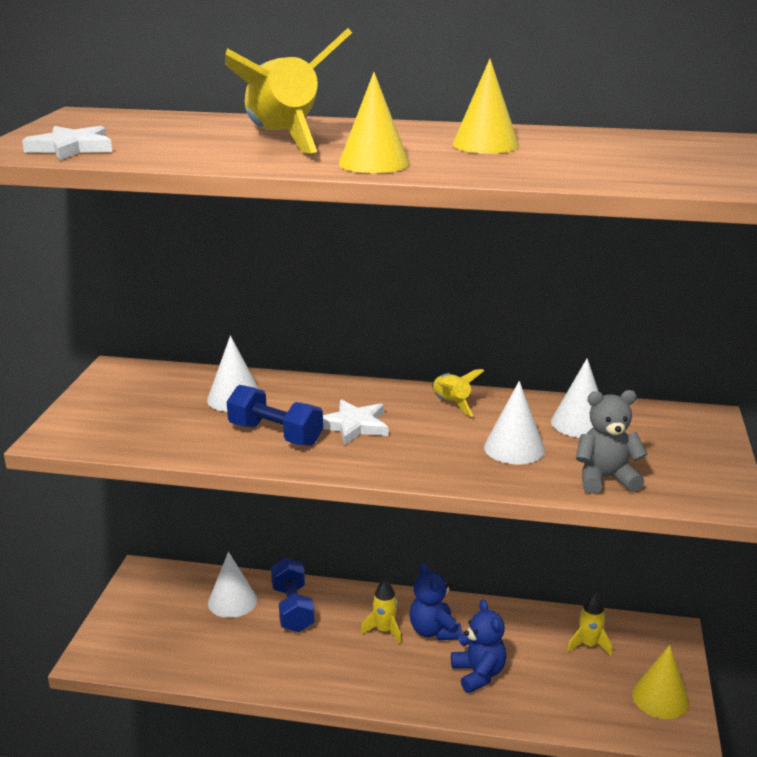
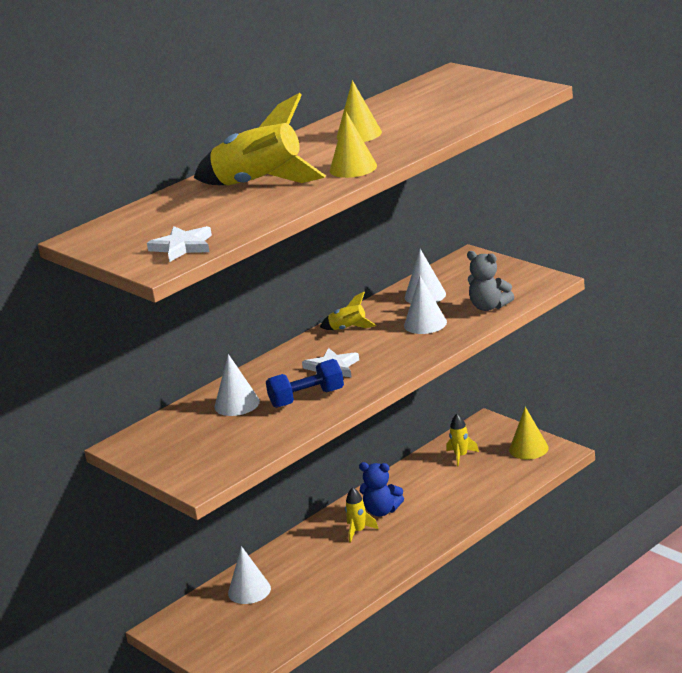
camera: 50 degrees left, 0 degrees up
blue dumbbell [271,558,315,632] -> none
blue teddy bear [451,600,506,693] -> none
grey teddy bear [576,390,647,494] -> grey teddy bear turned 90 degrees counterclockwise [467,251,514,311]

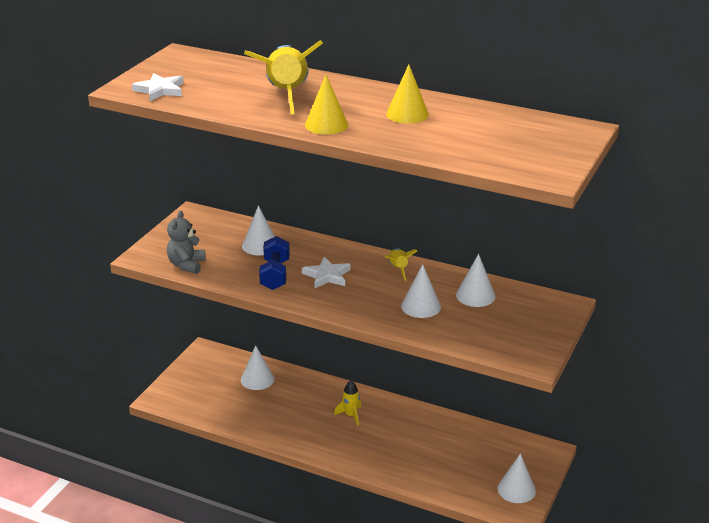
camera: 65 degrees right, 5 degrees up
blue dumbbell [266,359,344,408] -> blue dumbbell turned 45 degrees clockwise [259,236,290,290]
blue teddy bear [359,462,404,516] -> none
yellow rocket [446,414,479,466] -> none
grey teddy bear [467,251,514,311] -> grey teddy bear moved to [167,211,205,274]
yellow cone [509,407,549,460] -> white cone [497,453,536,503]

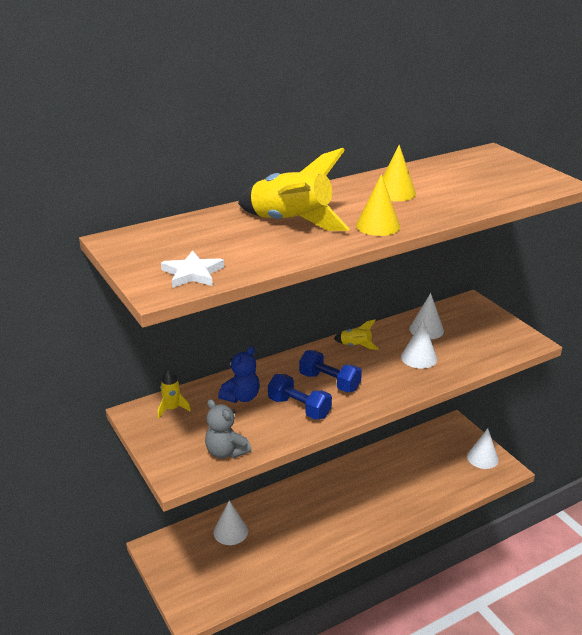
camera: 55 degrees left, 0 degrees up
white cone [242,205,275,255] -> blue teddy bear [218,346,260,403]
white star [302,257,351,288] -> blue dumbbell [299,350,362,392]
yellow rocket [334,380,361,426] -> yellow rocket moved to [158,368,191,419]

